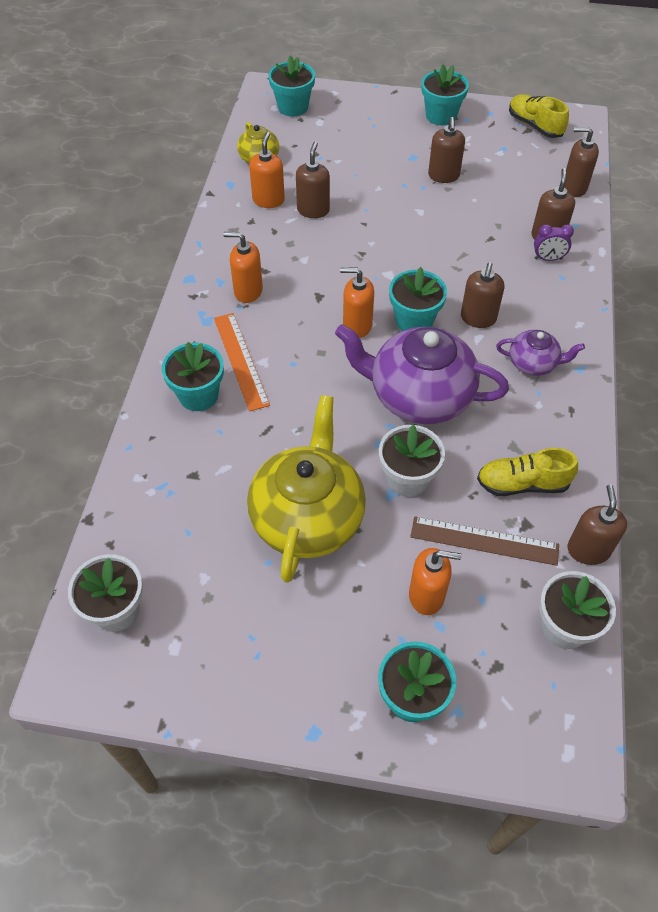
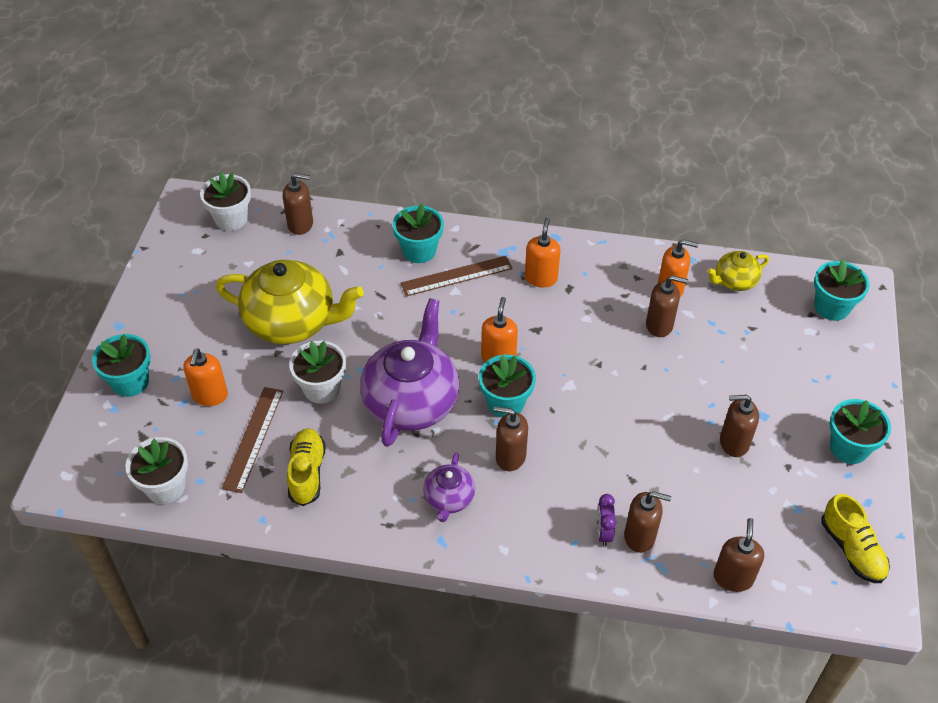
camera: 90 degrees right, 5 degrees down
orange ruler [214,313,270,412] -> brown ruler [401,256,513,297]
yellow shoe [509,94,569,138] -> yellow shoe turned 105 degrees clockwise [822,494,890,583]
brown soap dispenser [567,484,627,565] -> brown soap dispenser moved to [283,173,313,235]

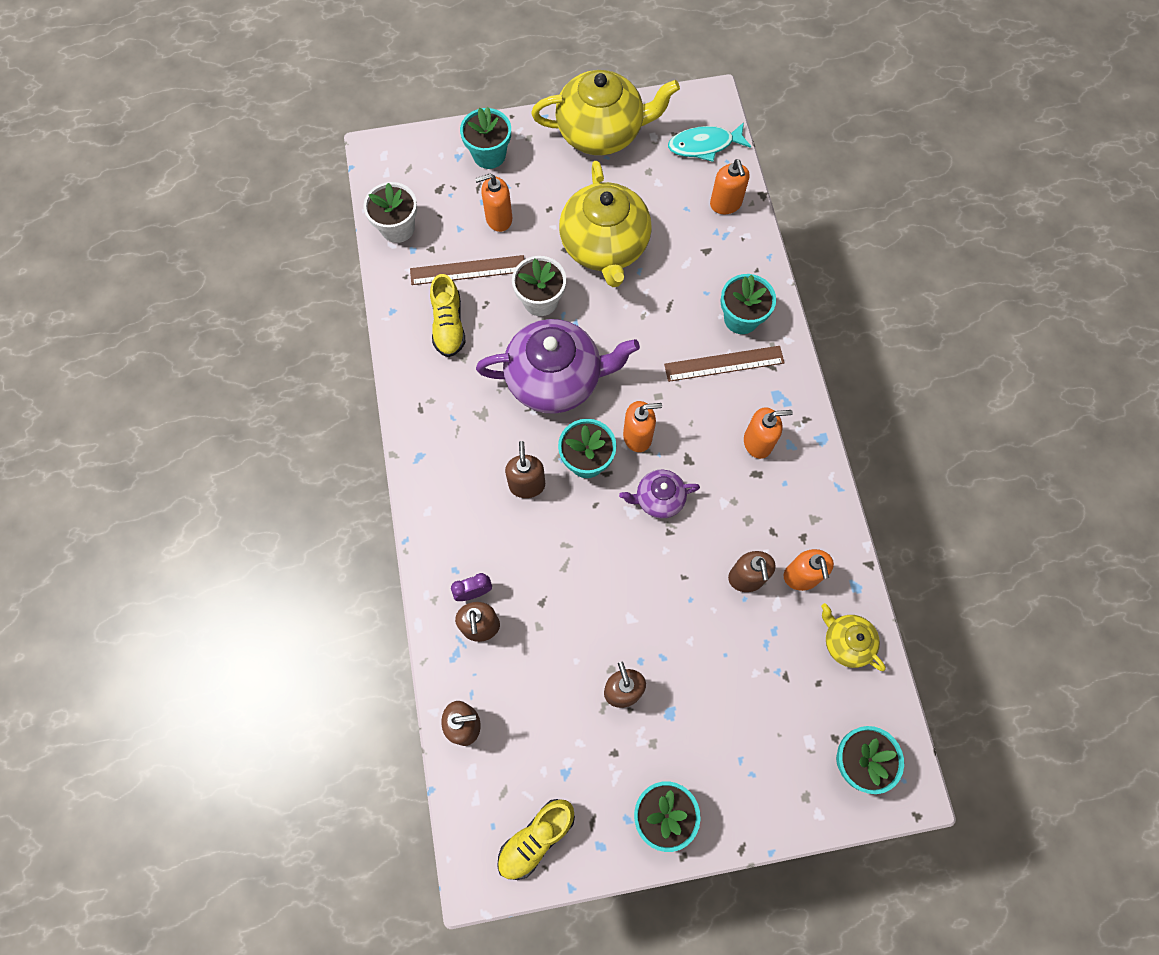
camera: 70 degrees right, 20 degrees up
white flower pot [200,172,251,231] -> turquoise fish [668,122,751,162]
brown soap dispenser [283,173,313,235] -> orange soap dispenser [710,159,749,214]
yellow shoe [287,428,326,506] -> yellow shoe turned 105 degrees clockwise [430,274,465,357]
brown ruler [401,256,513,297] -> brown ruler turned 60 degrees counterclockwise [664,346,785,382]
purple teapot [423,453,475,522] -> purple teapot moved to [619,470,700,519]
none -> yellow teapot [531,70,680,155]

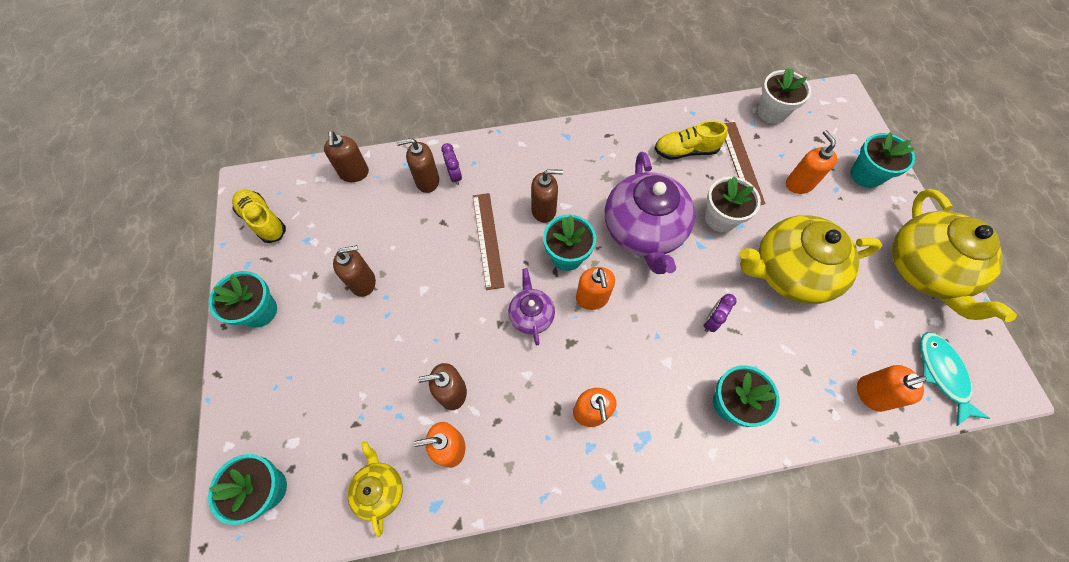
camera: 90 degrees right, 5 degrees down
brown ruler [664,346,785,382] -> brown ruler moved to [473,193,505,290]
yellow teapot [821,603,886,671] -> yellow teapot turned 60 degrees counterclockwise [347,441,403,537]
none -> purple clock [704,294,736,332]

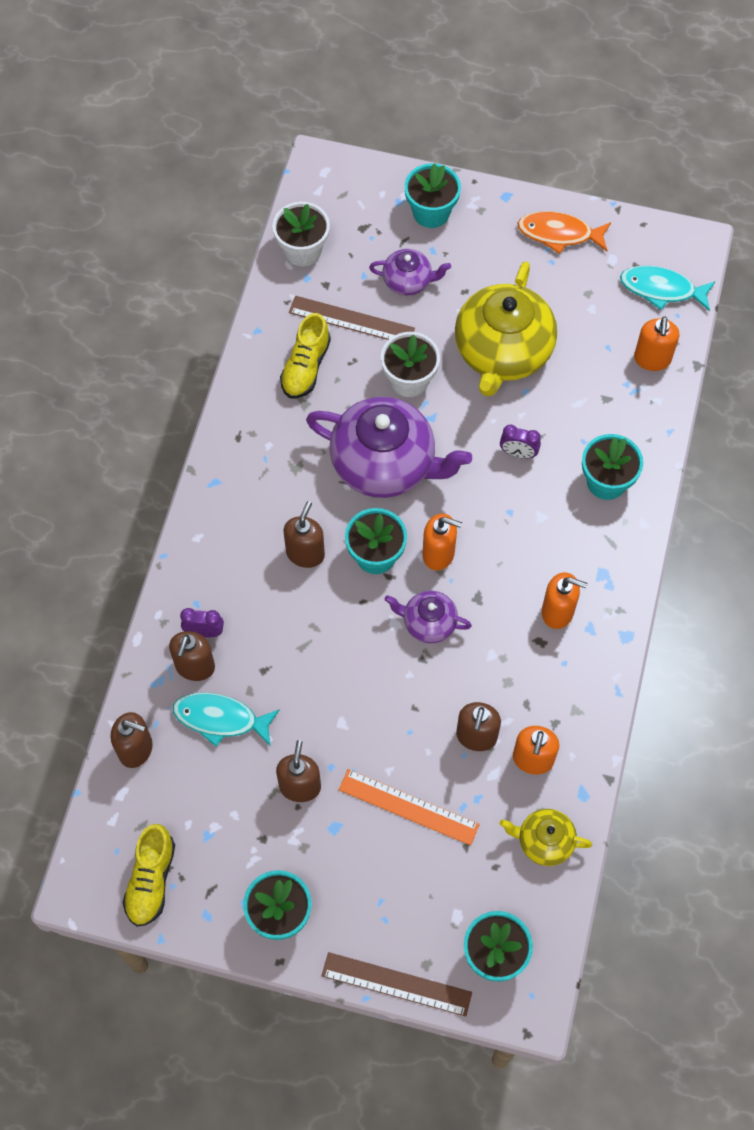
camera: 65 degrees left, 0 degrees up
yellow shoe [232,190,286,243] -> yellow shoe turned 60 degrees counterclockwise [123,824,175,927]
brown ruler [473,193,505,290] -> brown ruler moved to [322,952,472,1017]
purple clock [704,294,736,332] -> purple clock turned 45 degrees counterclockwise [500,425,541,459]
orange soap dispenser [786,130,837,194] -> purple teapot [369,249,451,295]
yellow teapot [892,189,1017,322] -> orange fish [517,211,611,254]
none -> turquoise fish [173,692,280,747]
none -> orange ruler [339,769,480,846]

